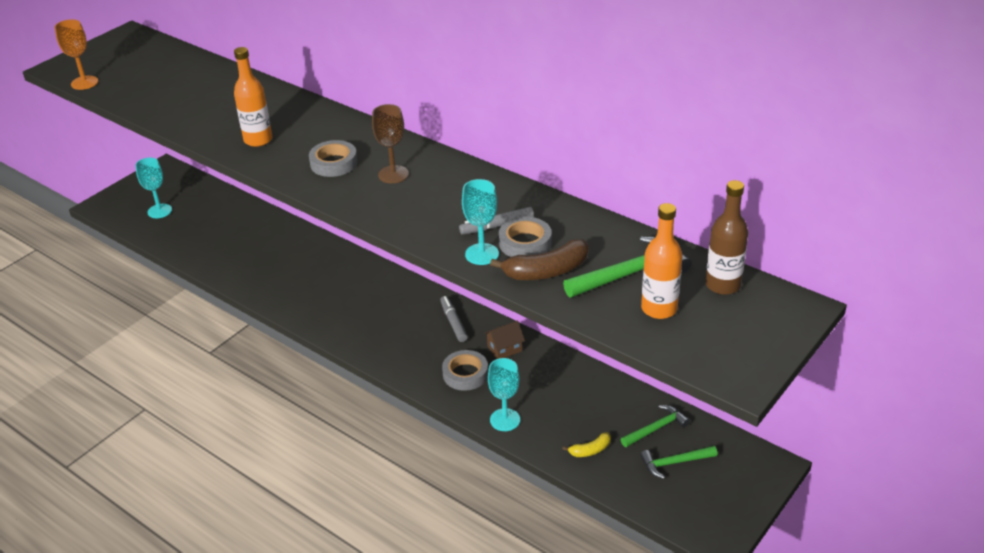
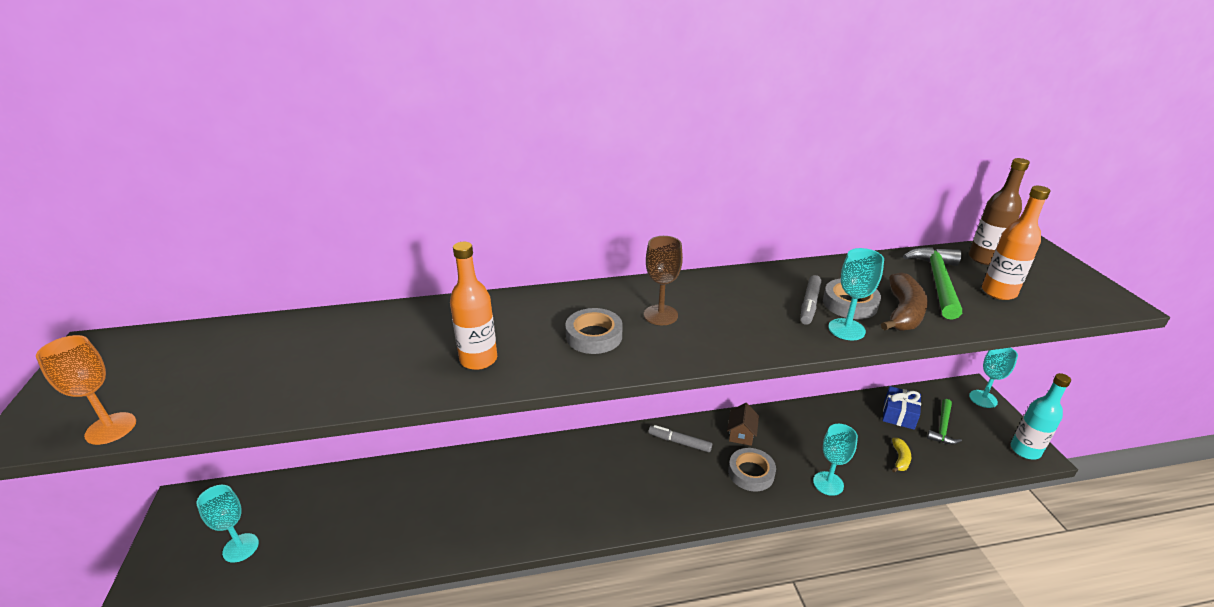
camera: 50 degrees left, 5 degrees down
green hammer [621,405,690,447] -> blue gift [882,386,921,430]
none -> turquoise goblet [969,348,1018,408]
none -> turquoise bottle [1011,373,1071,459]

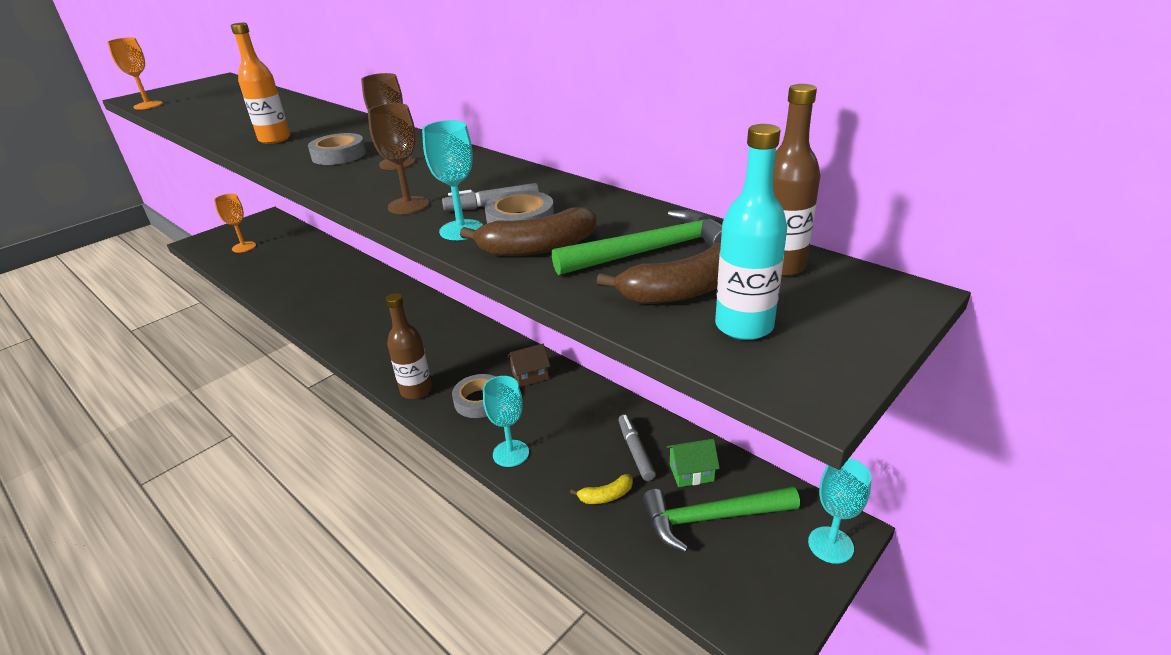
camera: 55 degrees right, 0 degrees up
turquoise goblet [196,485,259,563] -> orange goblet [214,194,256,253]
grey marker [648,425,712,452] -> grey marker moved to [619,414,656,481]
blue gift [882,386,921,430] -> green house [667,439,720,487]
green hammer [927,399,962,445] -> green hammer [643,486,800,552], size x1.57
orange bottle [982,186,1050,300] -> brown banana [597,242,721,304]
turquoise bottle [1011,373,1071,459] -> turquoise bottle moved to [715,124,787,340]
none -> brown goblet [368,103,429,214]
none -> brown bottle [386,293,432,399]

